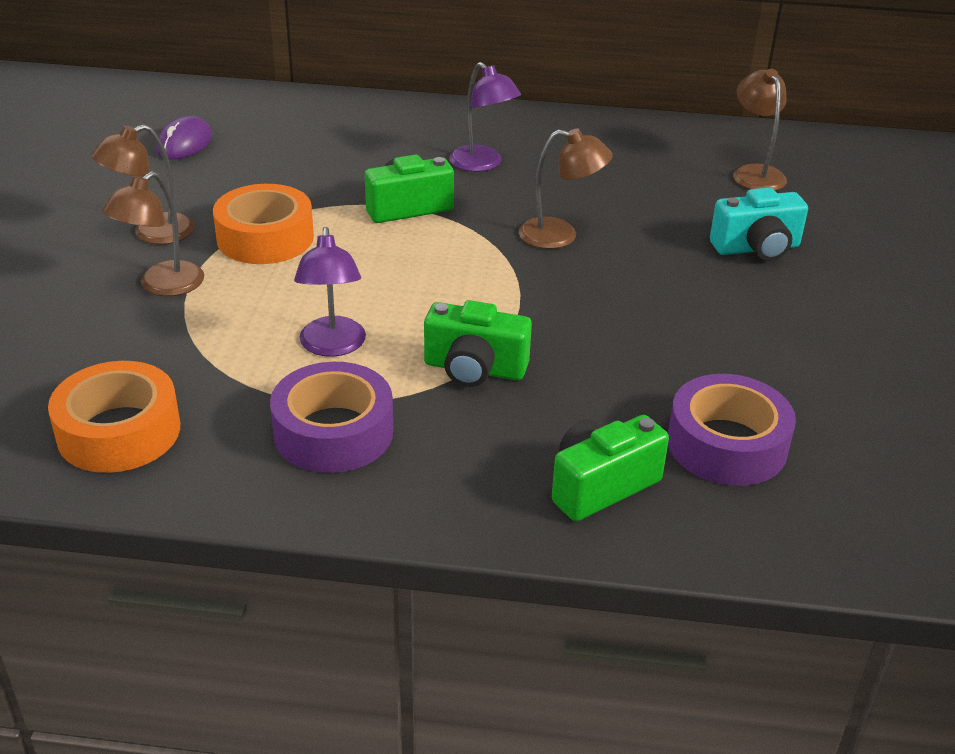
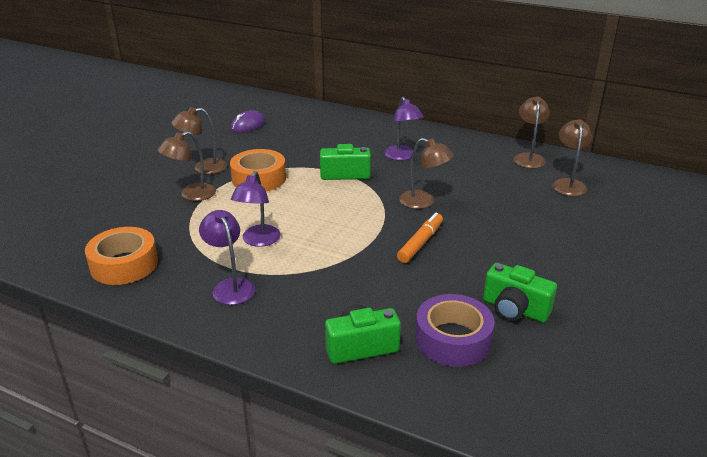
camera: 20 degrees right, 5 degrees down
purple tape [270,362,393,473] -> purple lamp [199,210,255,305]
green camera [424,300,532,387] -> green camera moved to [483,263,557,322]
turquoise camera [710,187,808,261] -> none
none -> orange marker [397,213,443,263]
none -> brown lamp [513,96,550,169]

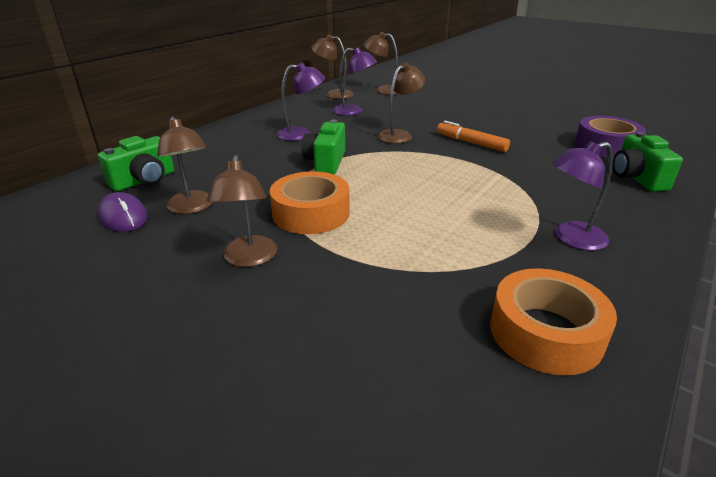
camera: 80 degrees left, 0 degrees up
brown lamp [158,131,216,201] -> brown lamp moved to [157,116,213,214]
purple lamp [231,171,281,247] -> purple lamp moved to [332,47,377,116]
green camera [483,263,557,322] -> green camera moved to [98,136,174,191]

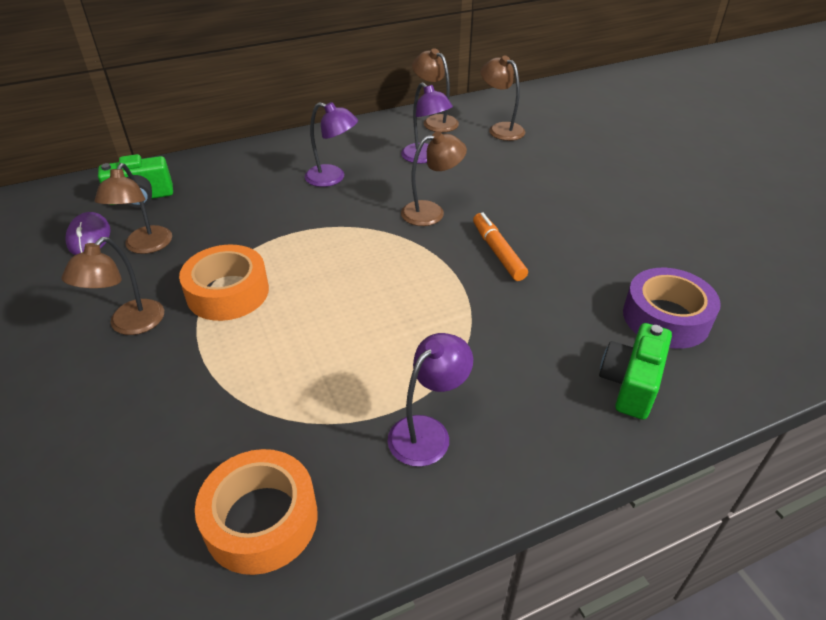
camera: 30 degrees right, 10 degrees up
green camera [302,120,345,174] -> none
purple lamp [552,141,613,251] -> purple lamp turned 120 degrees clockwise [387,333,473,467]

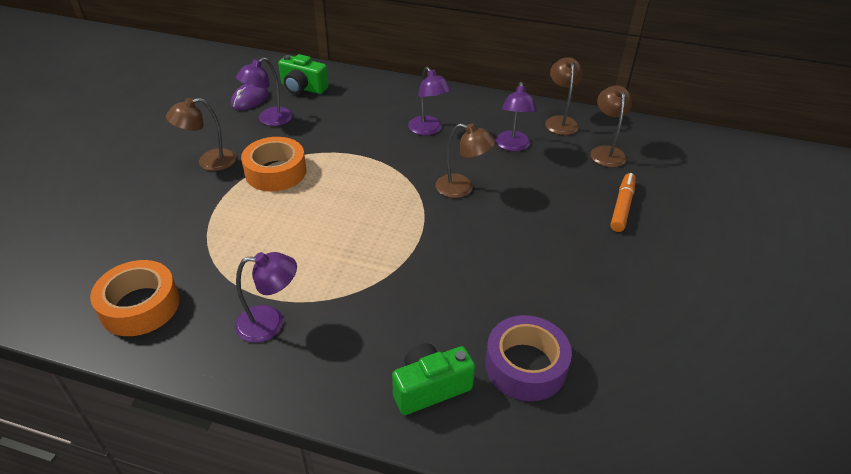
camera: 40 degrees right, 0 degrees up
brown lamp [95,163,172,254] -> purple lamp [236,57,293,126]
orange marker [473,212,528,281] -> orange marker moved to [611,173,636,232]

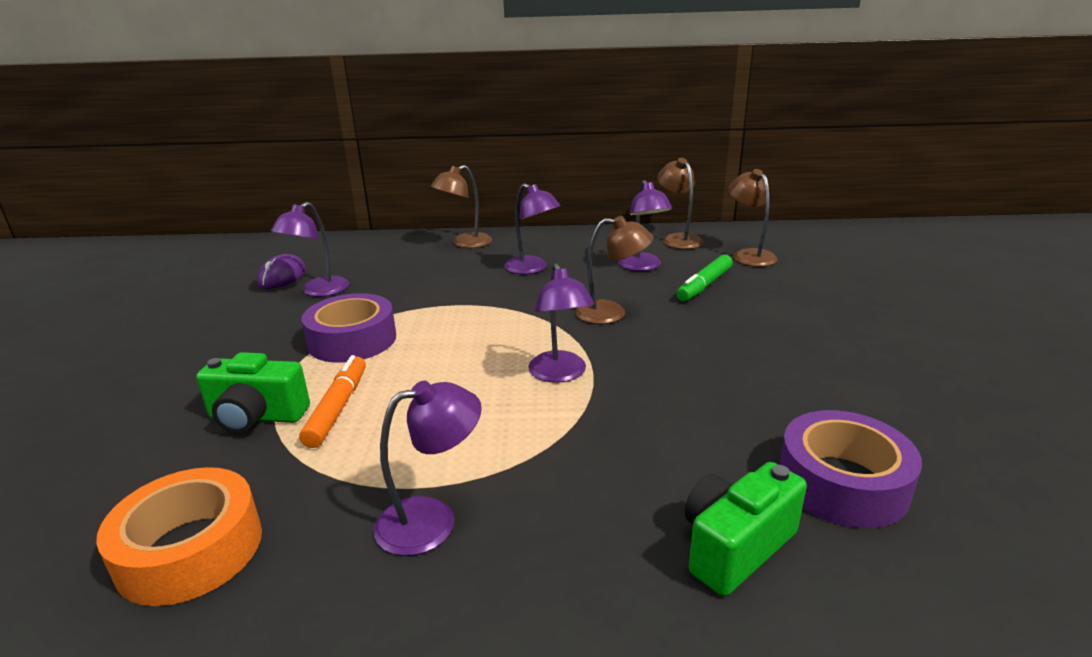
camera: 15 degrees left, 15 degrees down
brown lamp [166,98,236,171] -> brown lamp moved to [431,165,492,248]
orange tape [241,137,306,191] -> purple tape [302,293,396,363]
green camera [278,54,329,94] -> green camera moved to [196,352,310,433]
orange marker [611,173,636,232] -> orange marker moved to [299,355,366,448]
none -> purple lamp [528,263,594,383]
none -> green marker [676,255,733,301]

